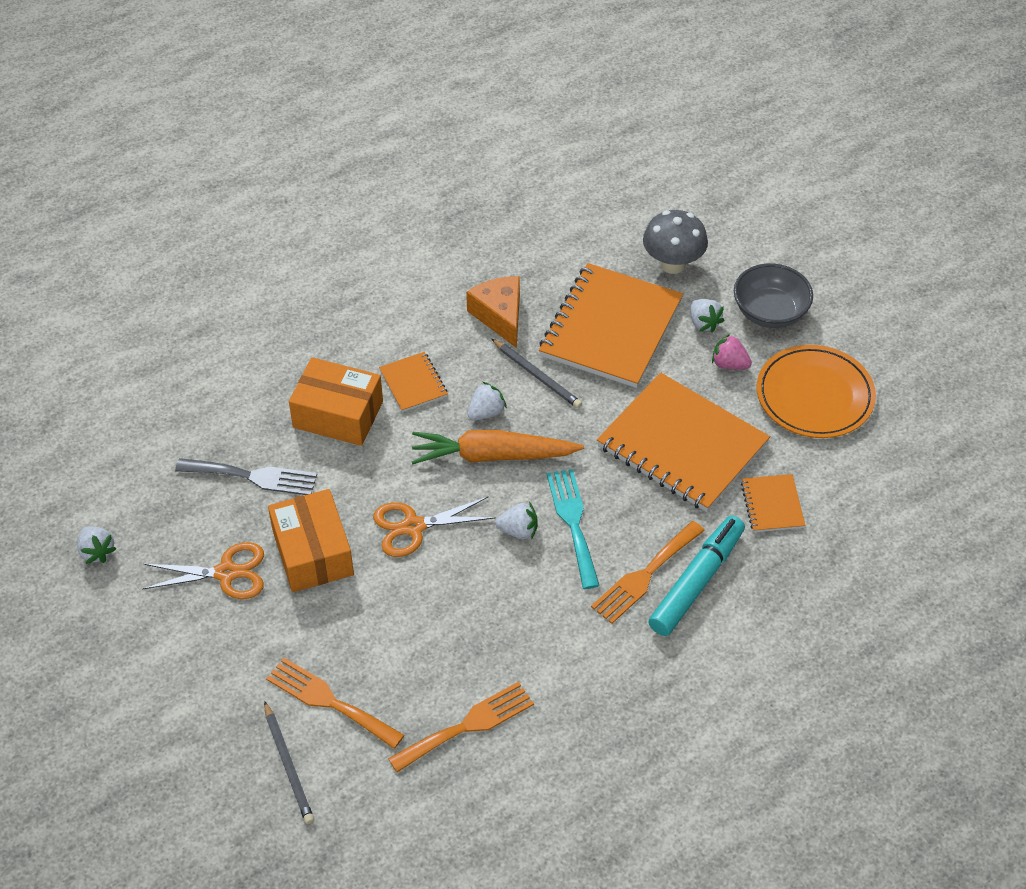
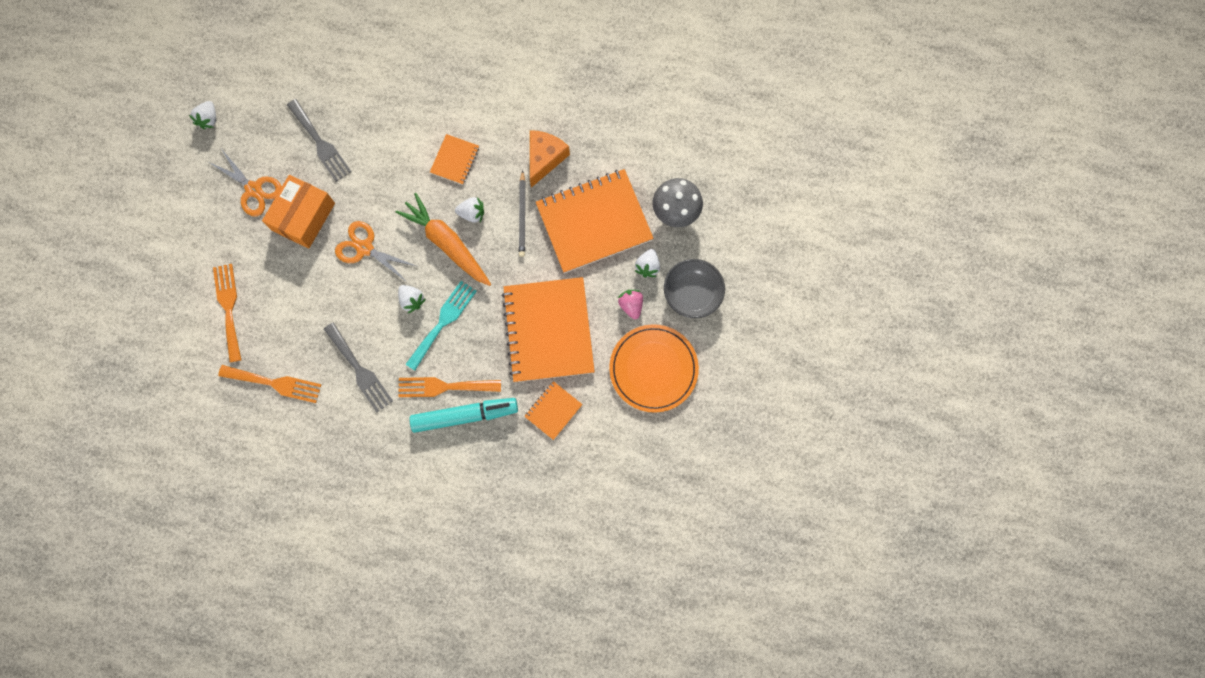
camera: 45 degrees right, 25 degrees up
grey pencil [264,701,314,824] -> none
orange box [289,357,383,446] -> none
none -> grey fork [324,322,393,412]

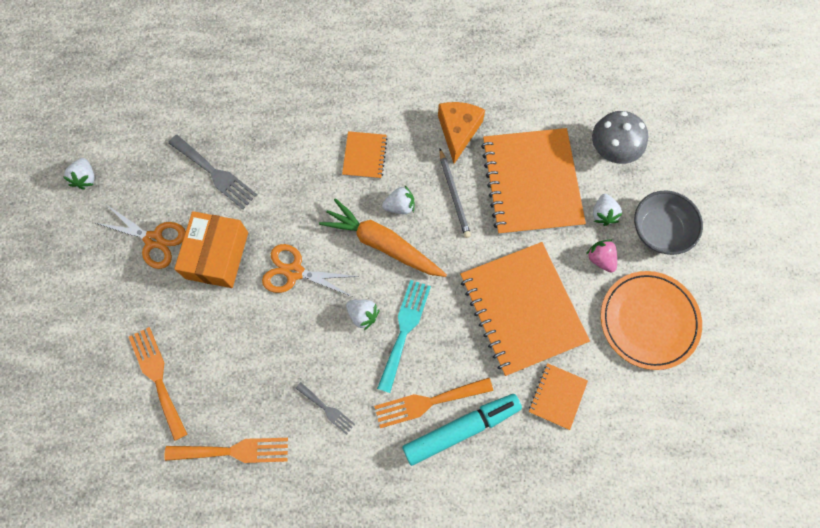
camera: 15 degrees left, 5 degrees down
grey fork [324,322,393,412] -> grey fork [296,382,355,435], size x0.59
orange notebook [536,169,654,273] -> orange notebook turned 60 degrees counterclockwise [481,128,586,235]

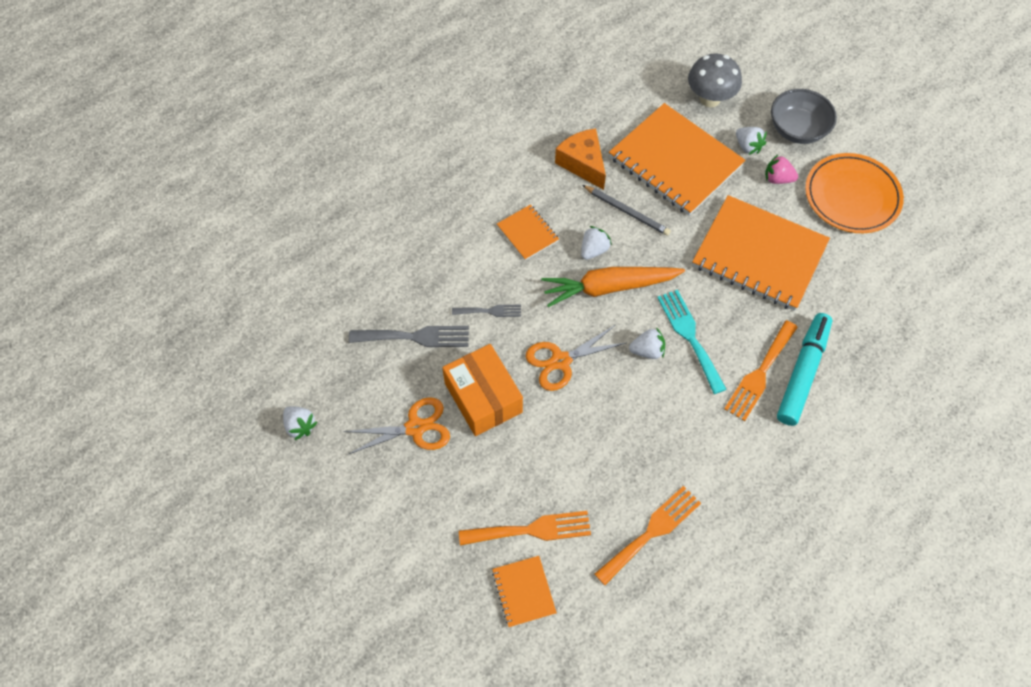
camera: 40 degrees left, 10 degrees down
orange fork [129,327,187,441] -> orange fork turned 150 degrees clockwise [459,511,591,546]
grey fork [296,382,355,435] -> grey fork moved to [452,305,521,317]
orange notebook [529,363,588,430] -> orange notebook moved to [492,556,557,627]

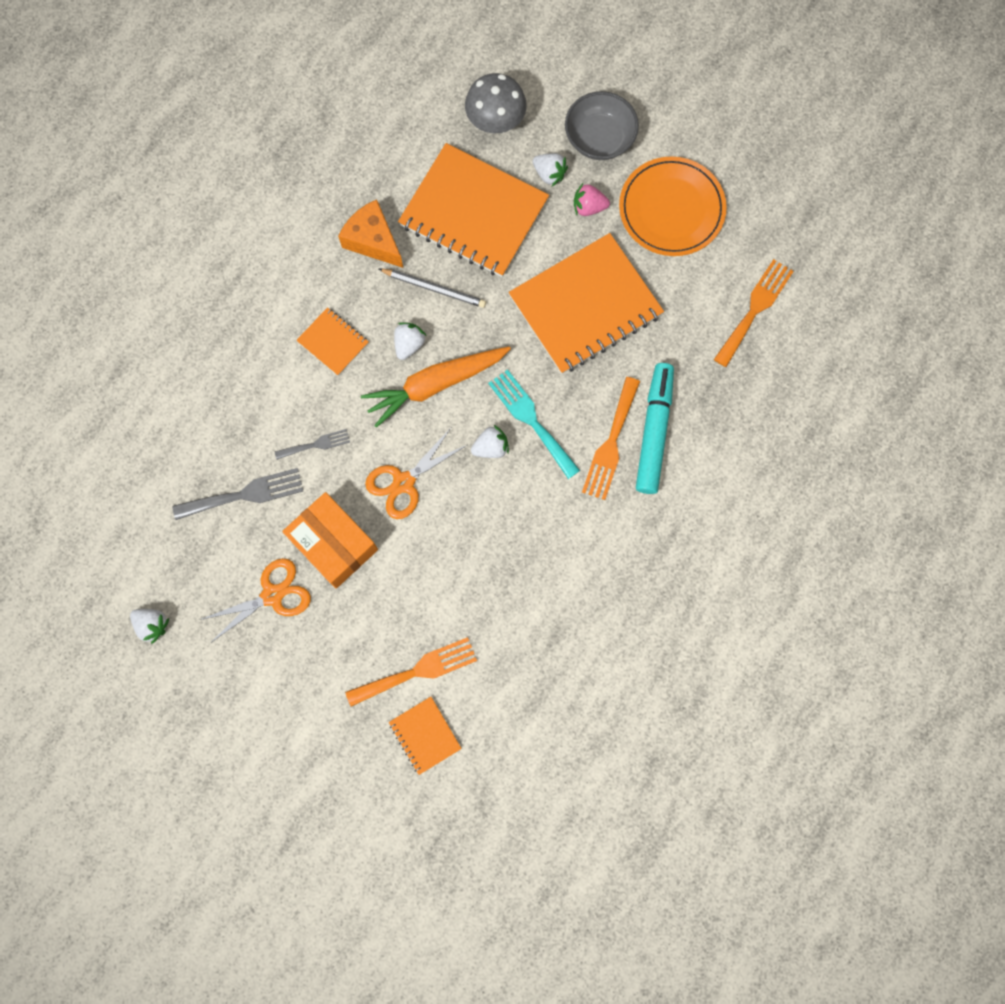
camera: 15 degrees left, 15 degrees up
orange fork [595,486,701,585] -> orange fork moved to [714,259,794,367]
orange notebook [692,195,830,311] -> orange notebook turned 45 degrees counterclockwise [509,233,664,374]

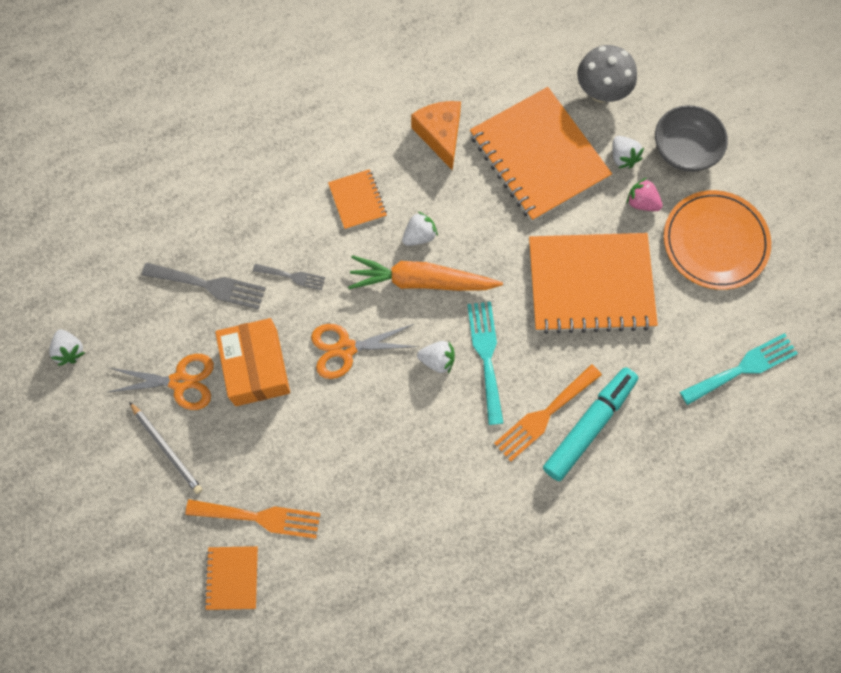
camera: 30 degrees right, 5 degrees down
grey pencil [379,269,486,308] -> grey pencil moved to [129,402,202,494]
orange fork [714,259,794,367] -> turquoise fork [680,333,798,405]

